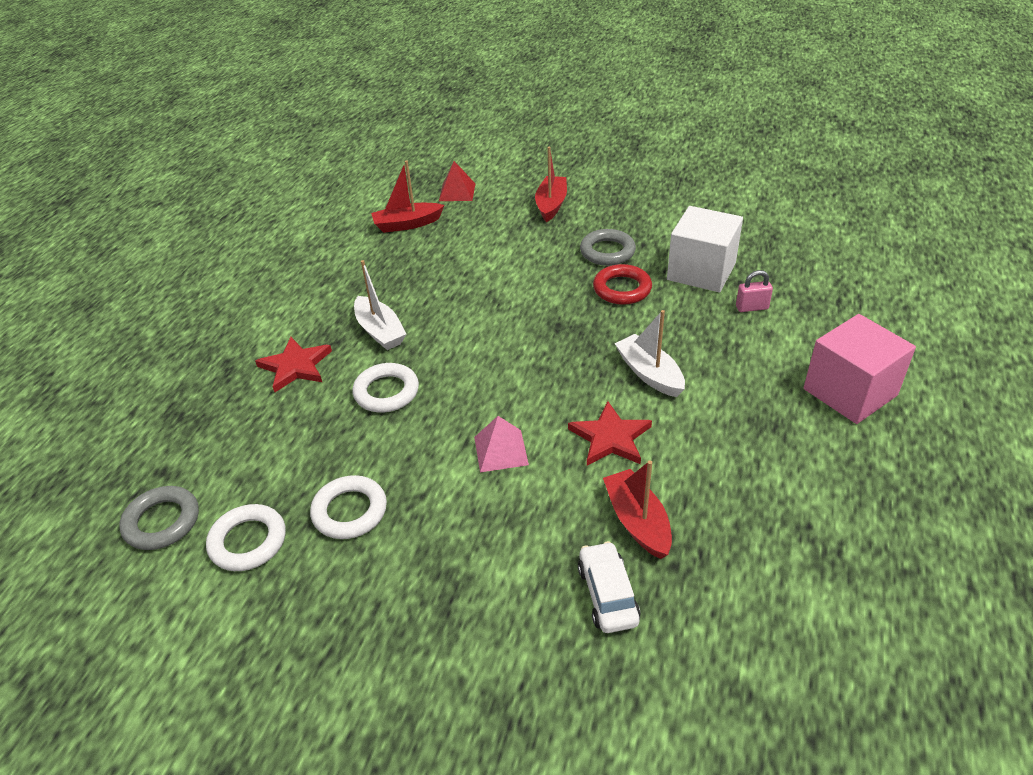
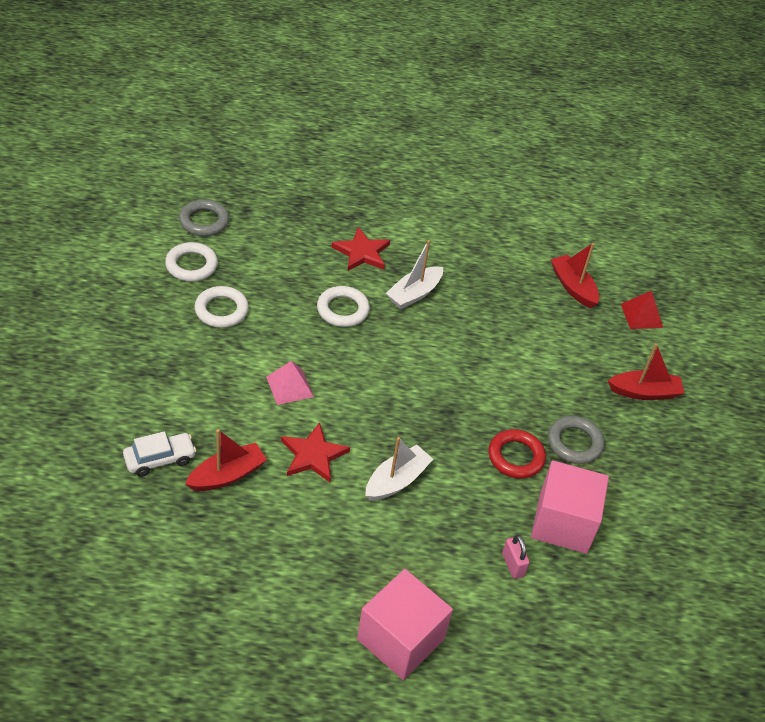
camera: 70 degrees right, 5 degrees up
white cube [667,206,743,292] -> pink cube [531,460,609,554]

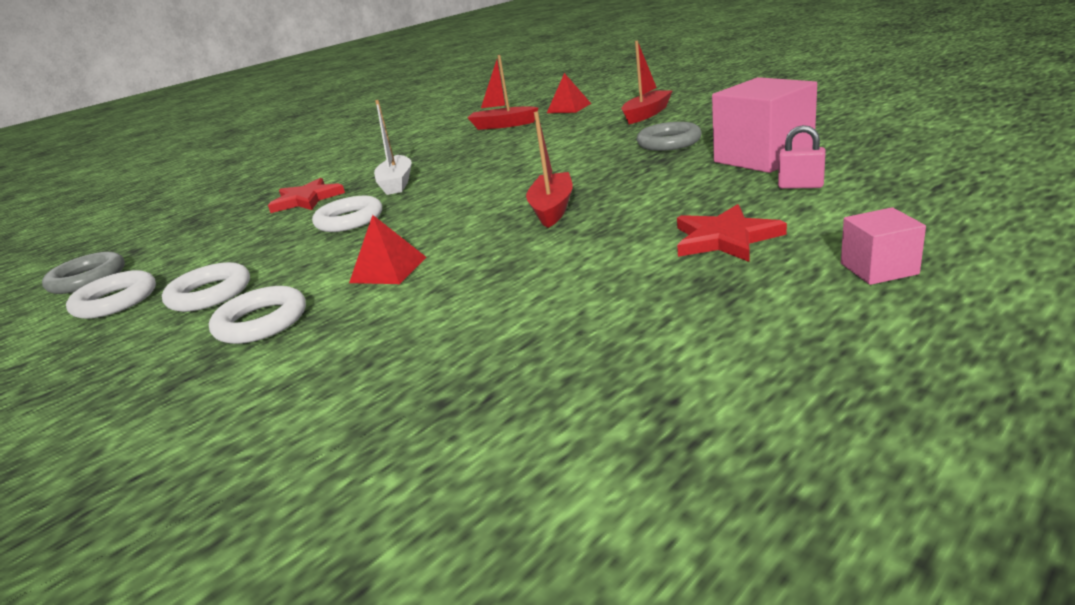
camera: 40 degrees left, 20 degrees down
white car [123,431,196,477] -> none
red boat [185,429,267,491] -> red boat moved to [526,111,573,228]
pink pyramid [266,361,314,405] -> red pyramid [349,215,427,284]
red star [281,422,350,482] -> red star moved to [677,204,787,262]
pink cube [357,569,453,680] -> pink cube [841,207,926,285], size x0.50
white boat [365,437,433,501] -> none
red ring [488,429,546,478] -> none
none -> white ring [209,286,306,344]

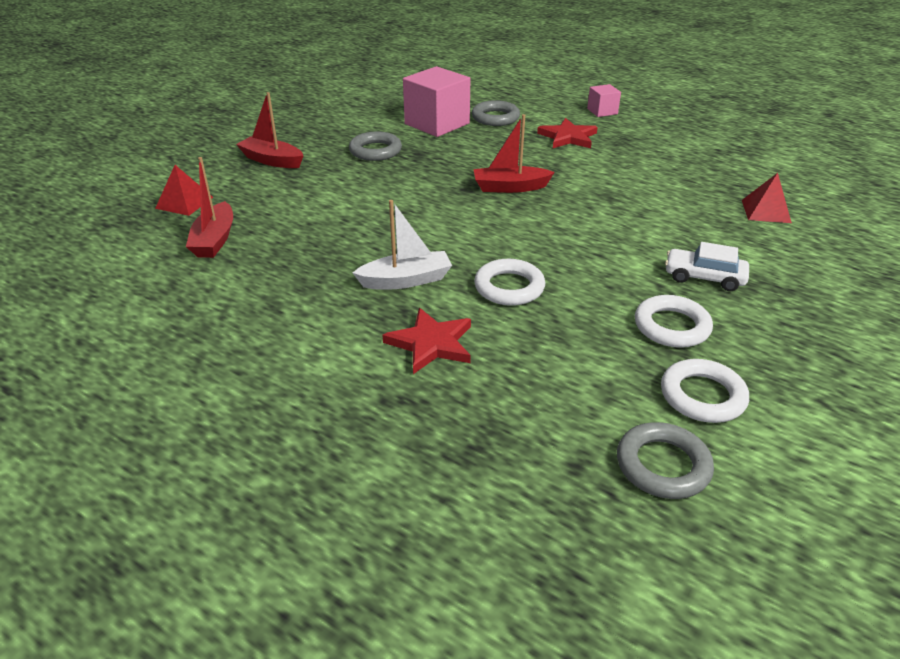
camera: 105 degrees left, 10 degrees up
white ring [209,286,306,344] -> white car [665,242,749,291]
red pyramid [349,215,427,284] -> red pyramid moved to [742,173,792,223]
pink padlock [778,125,826,189] -> grey ring [472,100,520,126]

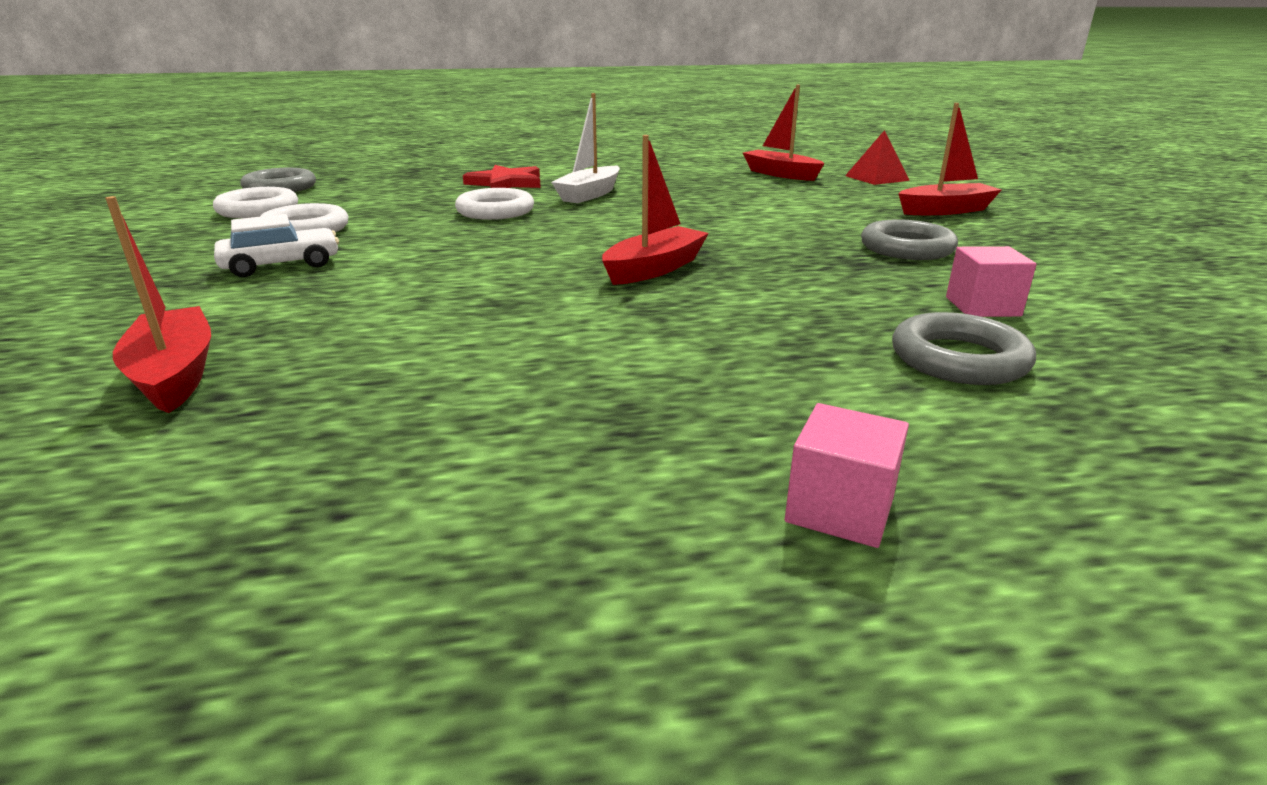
camera: 135 degrees right, 10 degrees down
pink cube [403,66,470,137] -> pink cube [946,246,1037,317], size x0.50
red star [537,118,598,148] -> none
red pyramid [742,173,792,223] -> red boat [105,196,211,413]

